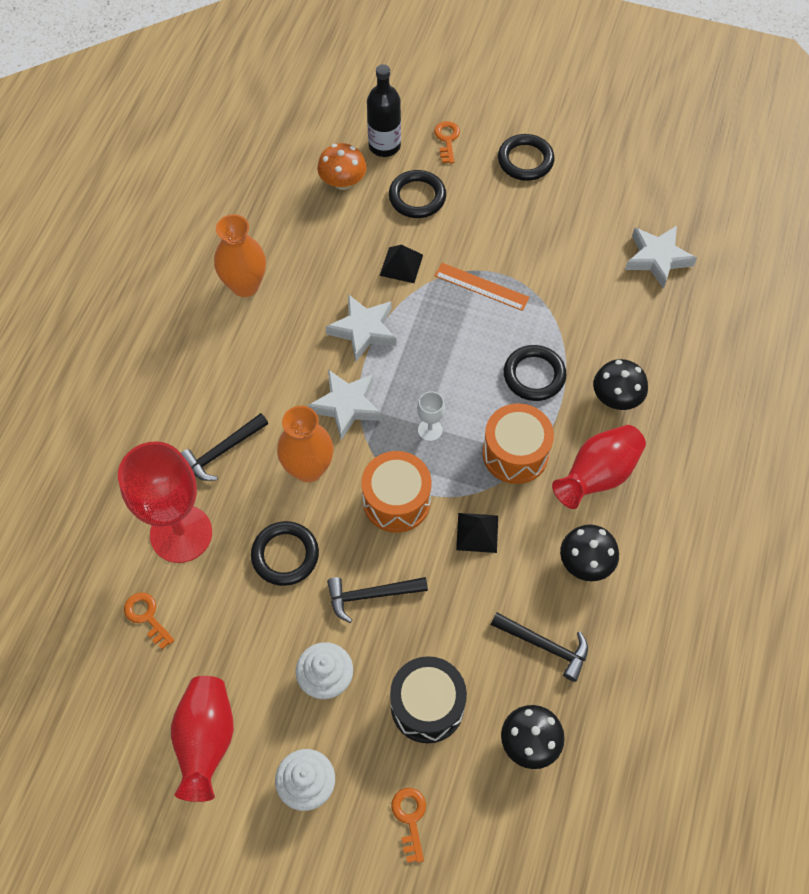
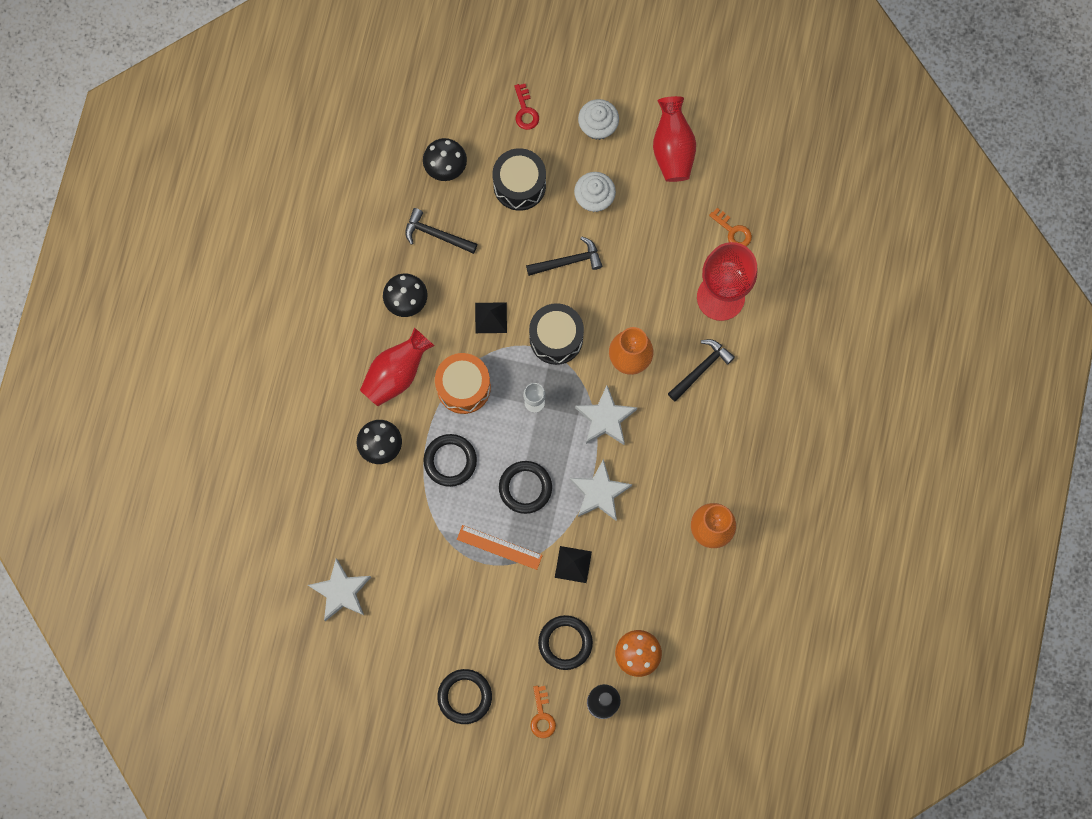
camera: 175 degrees right, 15 degrees up
black ring [251,521,319,586] -> black ring moved to [499,461,552,514]
orange drum [361,451,431,533] -> black drum [529,303,584,365]
orange key [391,788,426,863] -> red key [514,84,539,130]

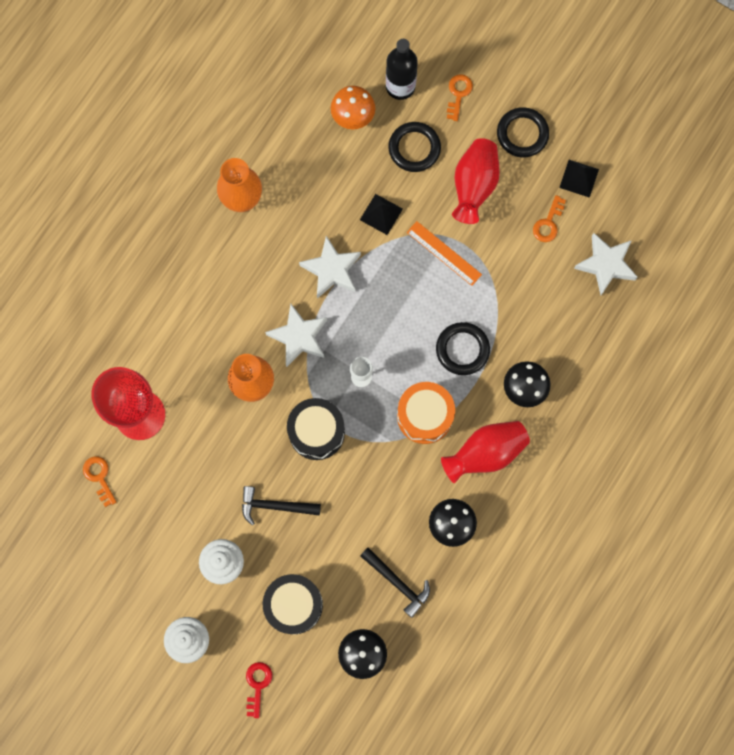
camera: 160 degrees left, 0 degrees up
black pyramid [475,302,507,333] -> black pyramid moved to [559,160,599,198]
black ring [499,461,552,514] -> none
red vase [653,96,696,182] -> red vase moved to [452,138,500,224]
black hammer [668,339,735,401] -> none
none -> orange key [533,195,566,242]

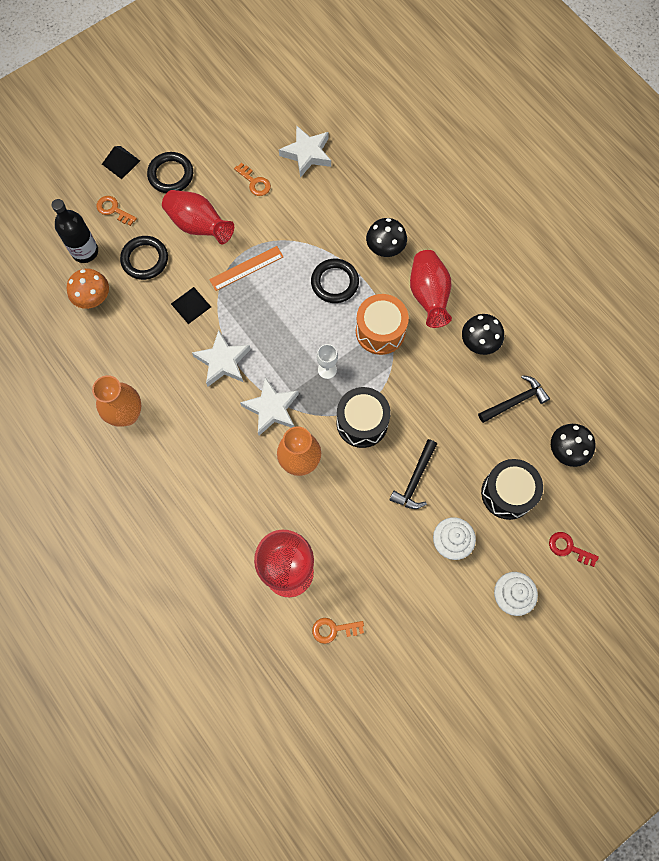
camera: 70 degrees left, 5 degrees down
black pyramid [559,160,599,198] -> black pyramid moved to [102,146,140,179]

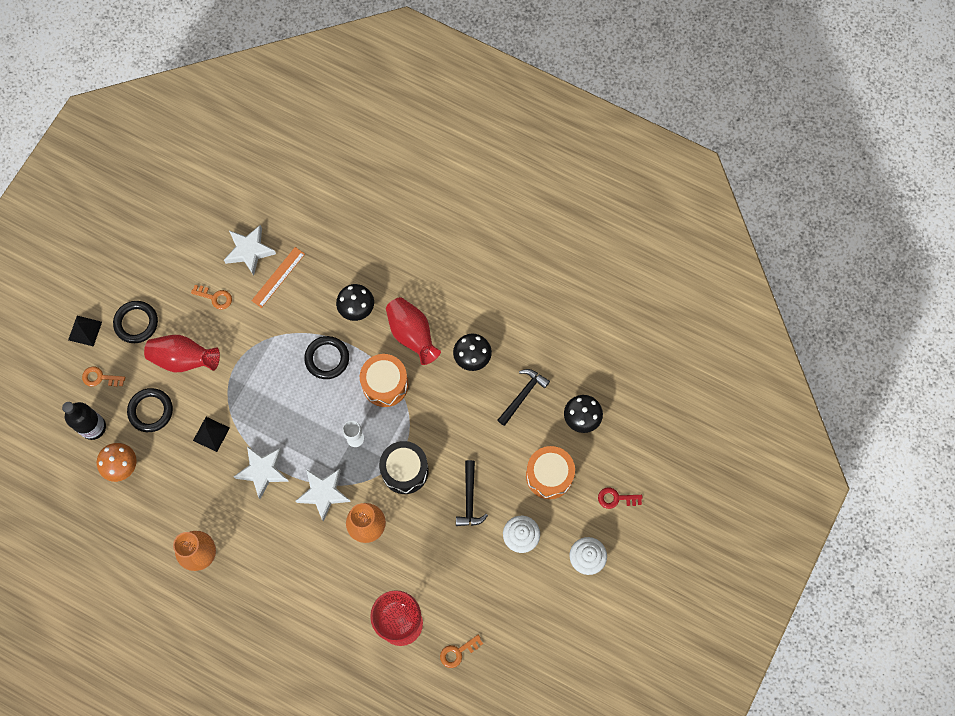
camera: 25 degrees left, 0 degrees up
orange ruler [209,246,283,291] -> orange ruler moved to [251,247,305,308]
black drum [481,459,543,520] -> orange drum [526,446,575,499]

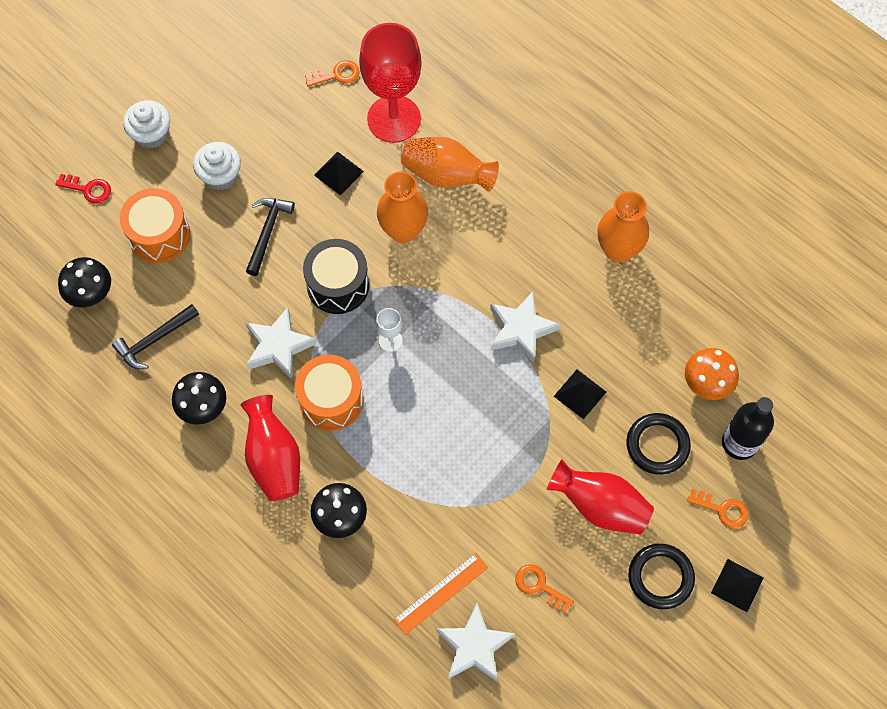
camera: 165 degrees left, 5 degrees down
white star [296,469,351,522] -> white star moved to [245,307,317,380]
black ring [304,336,349,379] -> none
none -> black pyramid [314,151,364,195]
none -> orange vase [401,137,499,192]

